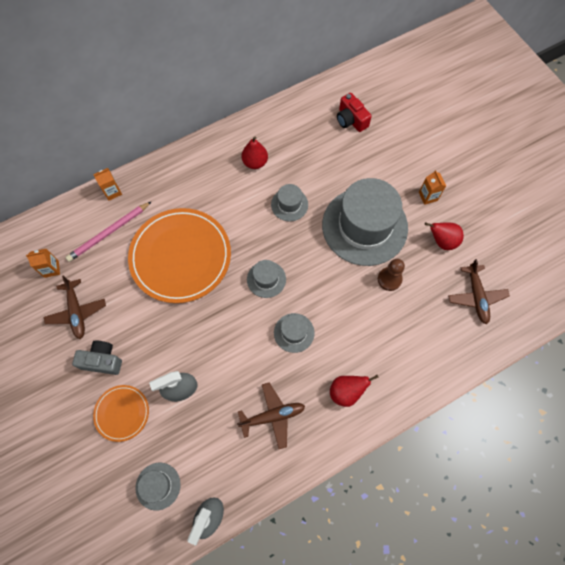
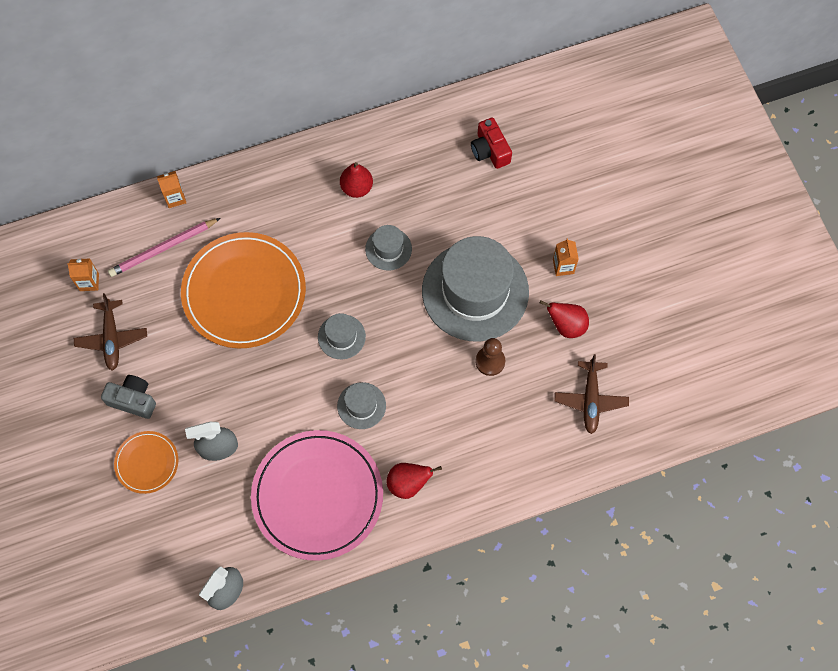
camera: 10 degrees right, 0 degrees up
grey hat [135,463,181,510] -> none
brown plane [237,383,305,449] -> pink plate [251,430,383,561]

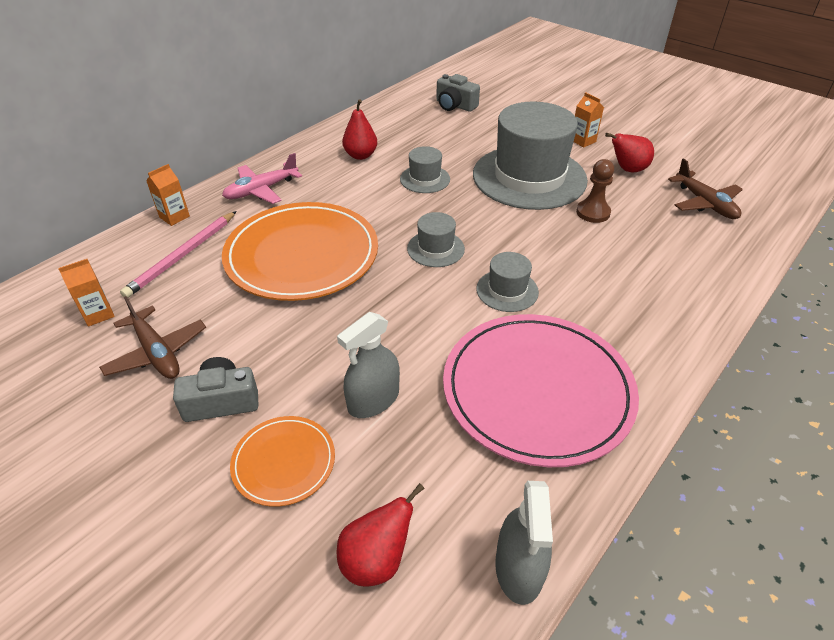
camera: 30 degrees left, 25 degrees down
red pear [387,463,442,499] -> red pear moved to [336,483,425,587]
red camera [471,117,512,169] -> grey camera [436,74,480,112]
none -> pink plane [222,153,302,204]

